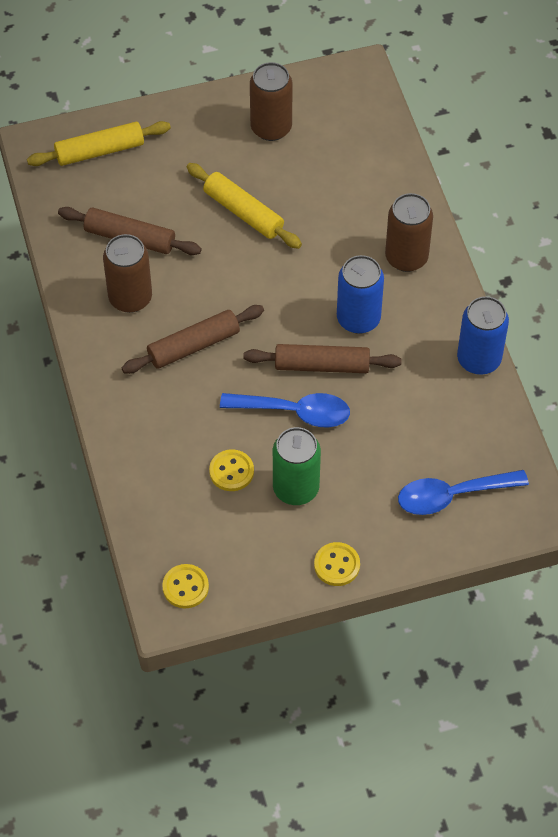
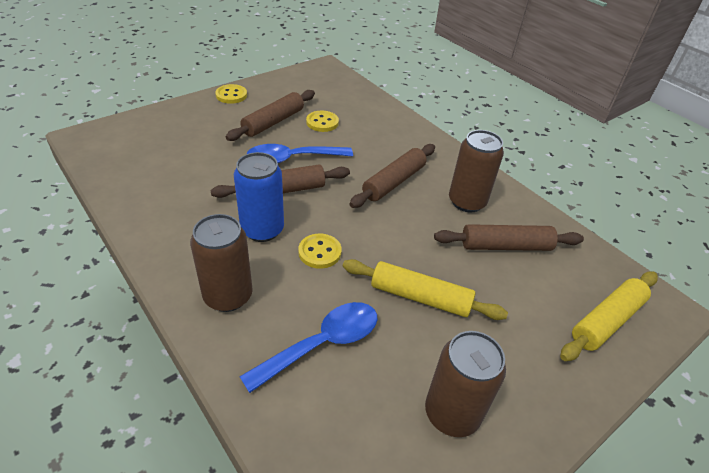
camera: 155 degrees right, 15 degrees down
yellow button [162,564,209,608] -> yellow button moved to [298,233,342,269]
green can [273,427,321,505] -> brown rolling pin [226,90,315,141]
blue spoon [398,470,529,515] -> blue spoon moved to [239,302,377,393]
blue can [457,296,509,375] -> none

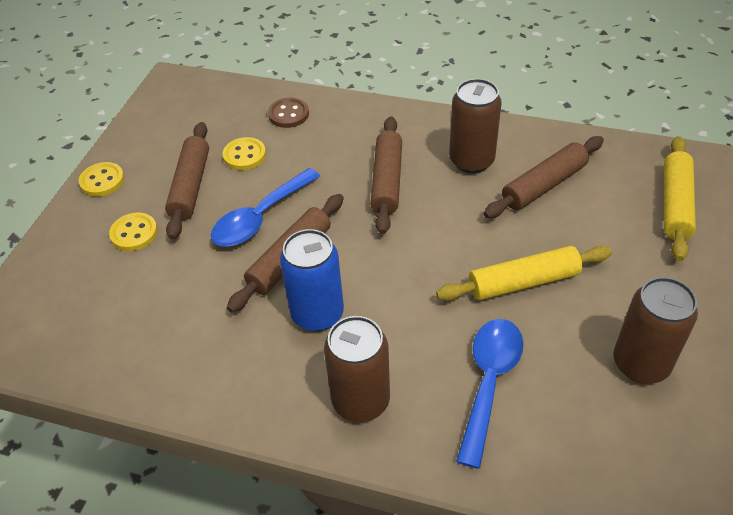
camera: 30 degrees left, 5 degrees up
yellow button [298,233,342,269] -> yellow button moved to [109,213,158,251]
none -> brown button [268,98,309,128]

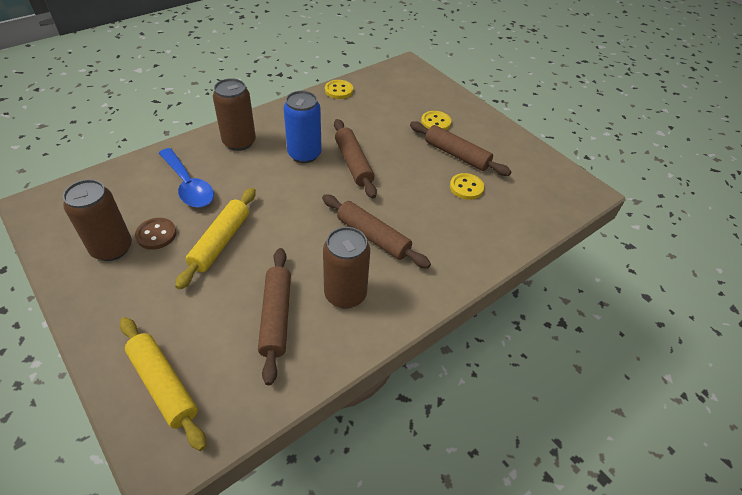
camera: 120 degrees right, 0 degrees up
yellow button [79,162,125,197] -> yellow button moved to [325,80,353,99]
blue spoon [211,168,320,247] -> none
brown button [268,98,309,128] -> brown button moved to [135,218,176,250]

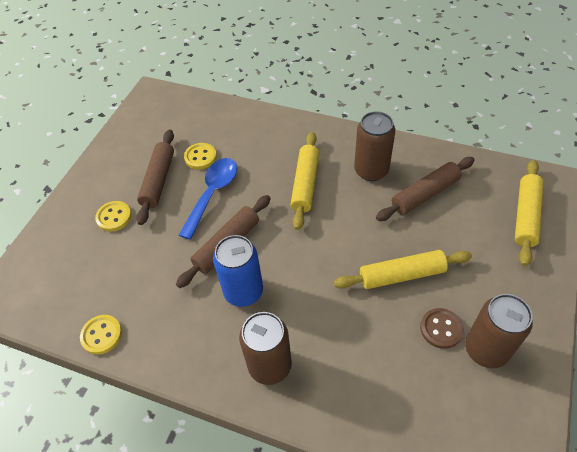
camera: 115 degrees left, 5 degrees up
blue spoon [159,148,214,207] -> blue spoon moved to [179,158,237,240]
brown rolling pin [322,194,431,268] -> yellow rolling pin [290,132,319,230]

